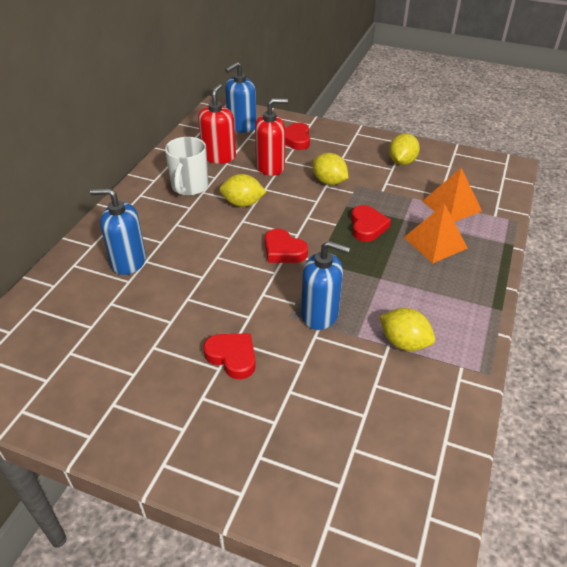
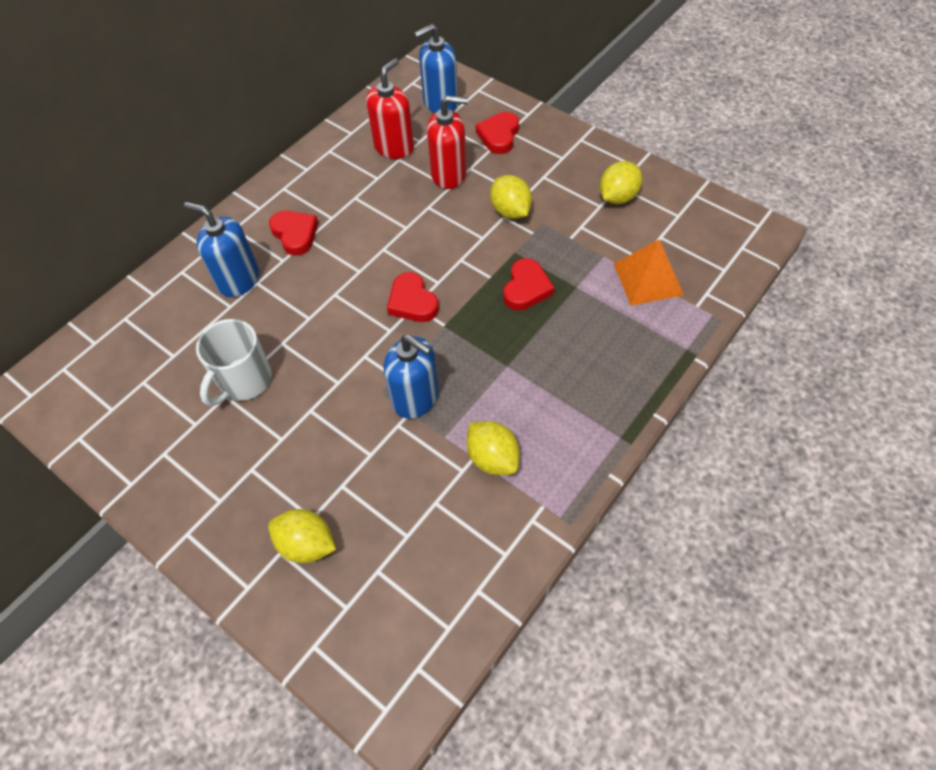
camera: 20 degrees right, 15 degrees up
white mug [165,137,209,196] -> white mug moved to [196,319,272,406]
red heart [203,333,256,379] -> red heart moved to [269,211,318,256]
yellow lemon [219,174,266,207] -> yellow lemon moved to [268,509,336,563]
orange pyramid [404,204,468,263] -> none

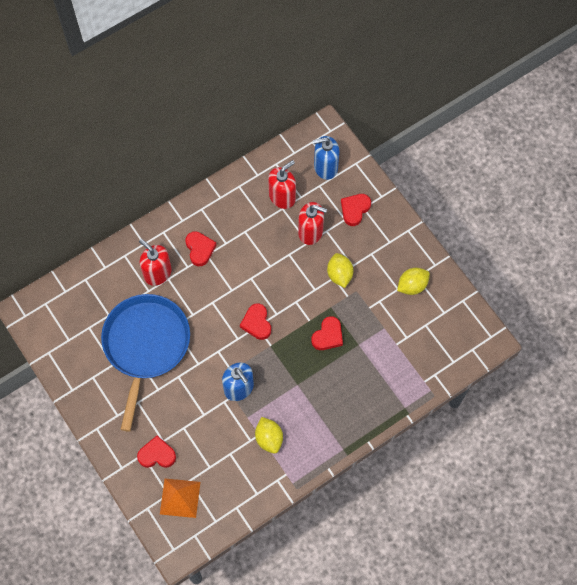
camera: 15 degrees right, 10 degrees up
blue soap dispenser [184,202,259,297] -> red soap dispenser [139,239,172,286]
white mug [196,319,272,406] -> blue pan [101,294,190,431]
yellow lemon [268,509,336,563] -> red heart [137,436,176,468]
orange pyramid [614,240,684,306] -> orange pyramid moved to [160,478,200,518]

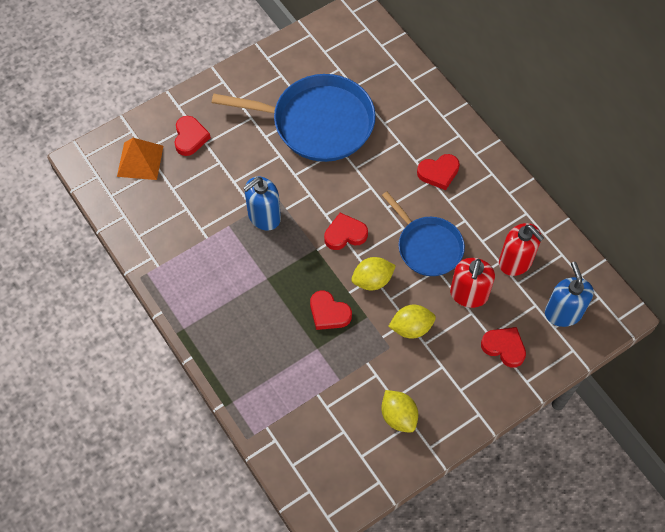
camera: 90 degrees right, 5 degrees down
red soap dispenser [139,239,172,286] -> none
yellow lemon [255,417,283,454] -> yellow lemon moved to [351,257,396,290]
none -> blue pan [382,192,465,276]

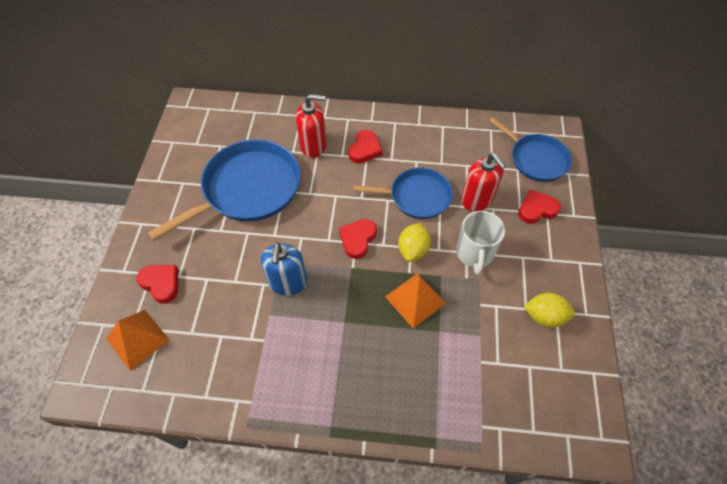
camera: 50 degrees left, 5 degrees down
red heart [310,291,352,330] -> orange pyramid [385,273,446,329]
yellow lemon [388,305,436,338] -> white mug [456,211,505,275]
red soap dispenser [499,223,544,276] -> red soap dispenser moved to [296,94,326,158]
blue soap dispenser [545,262,594,327] -> blue pan [489,117,572,182]

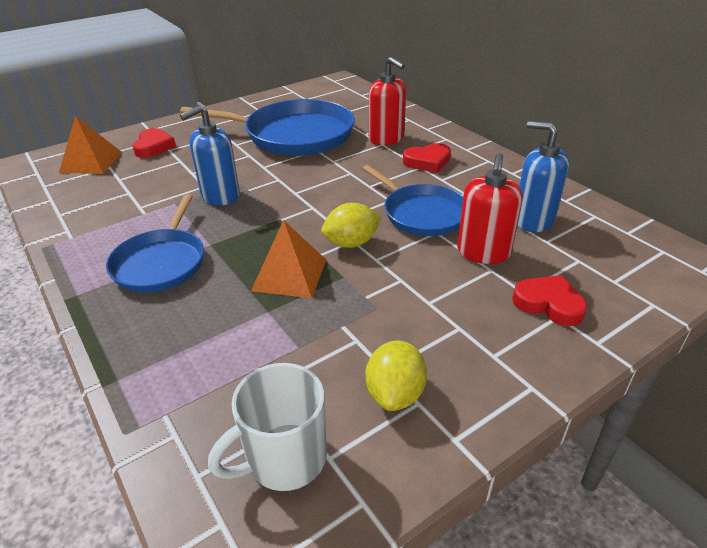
camera: 50 degrees right, 20 degrees down
red heart [339,219,377,259] -> none
white mug [456,211,505,275] -> white mug moved to [208,363,327,491]
blue pan [489,117,572,182] -> blue pan moved to [106,194,204,293]
yellow lemon [523,292,575,328] -> yellow lemon turned 45 degrees clockwise [366,341,427,411]
none -> blue soap dispenser [517,121,569,232]

